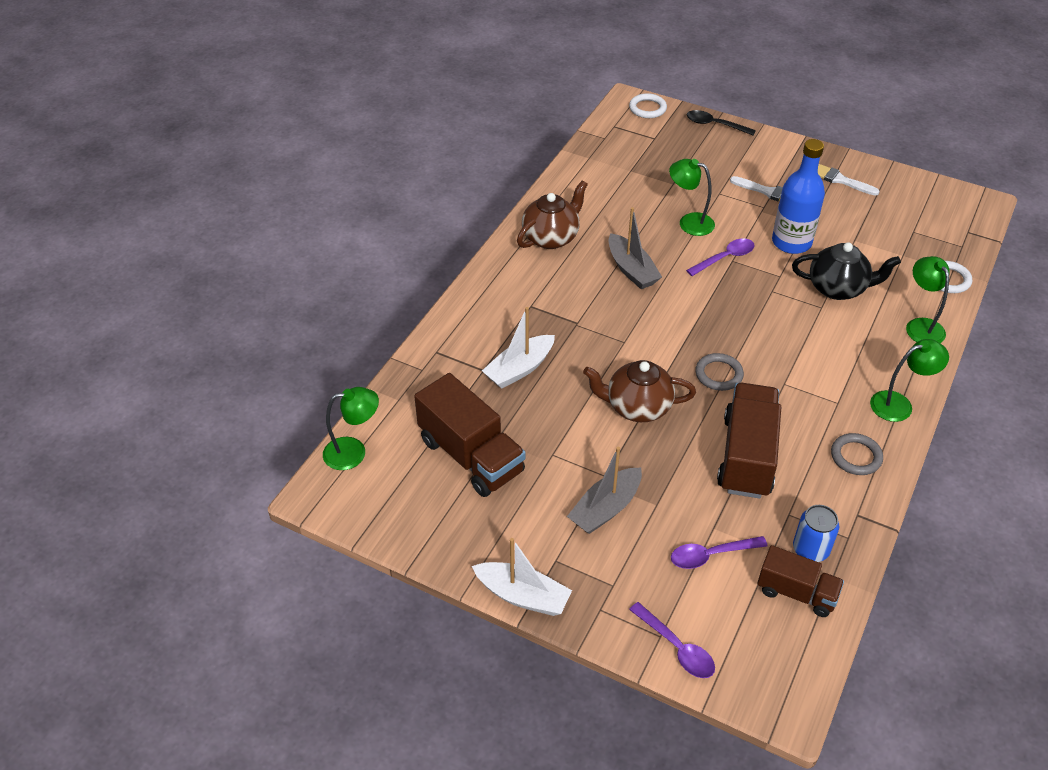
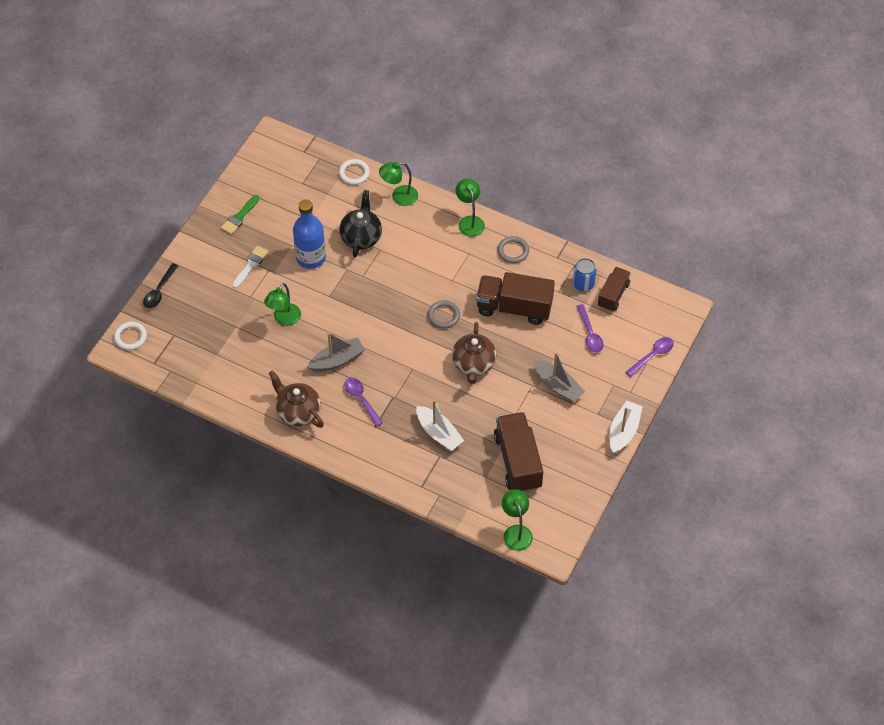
camera: 90 degrees left, 10 degrees up
brown truck [414,373,526,497] -> brown truck turned 60 degrees counterclockwise [494,412,543,492]
purple spoon [686,238,755,276] -> purple spoon moved to [344,377,383,426]
white brush [818,164,880,196] -> green brush [221,195,259,234]

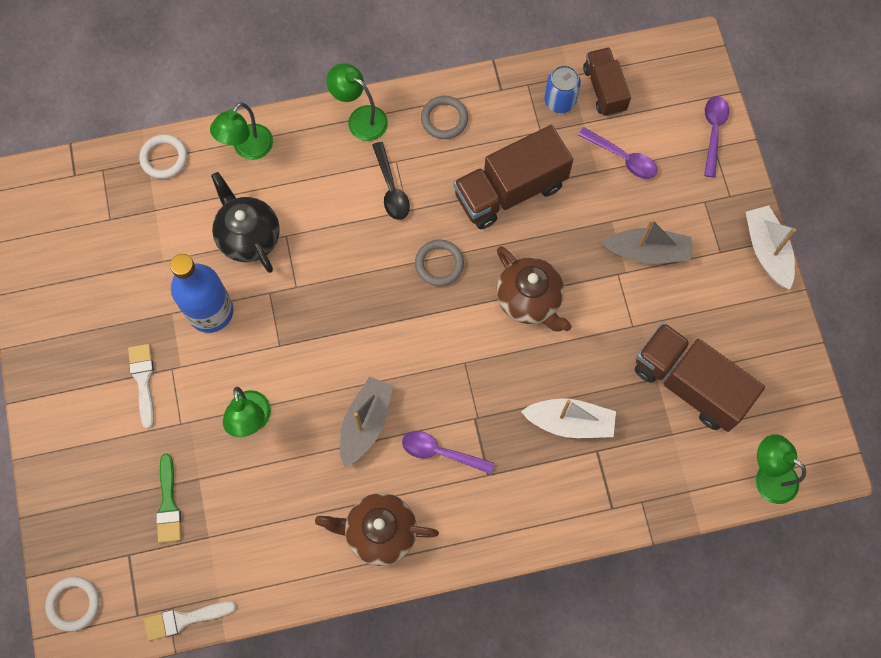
camera: 40 degrees left, 15 degrees up
black spoon [143,263,178,308] -> black spoon moved to [372,142,410,220]
green brush [221,195,259,234] -> green brush moved to [156,453,181,543]
none -> white brush [144,601,236,641]

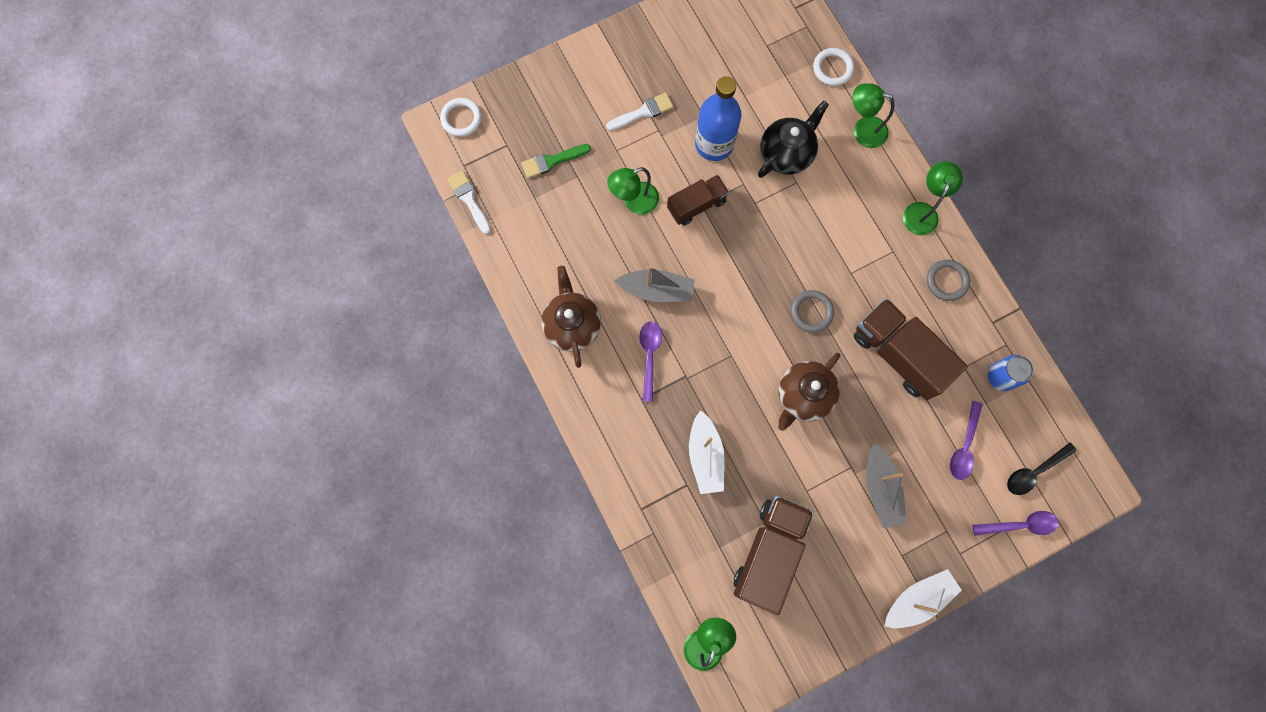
camera: 75 degrees right, 5 degrees up
black spoon [372,142,410,220] -> black spoon moved to [1007,443,1076,495]
brown truck [583,47,631,117] -> brown truck moved to [667,175,729,225]

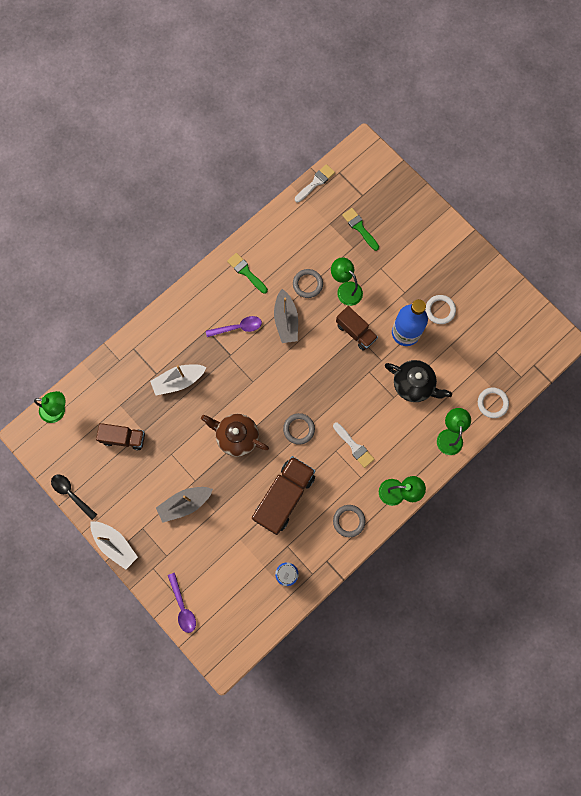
camera: 75 degrees right, 0 degrees up
white ring [440,98,482,137] -> white ring moved to [425,295,456,324]
brown teapot [541,266,601,368] -> green brush [227,253,268,294]
white brush [606,92,674,131] -> white brush moved to [333,423,374,468]
brown truck [734,496,814,615] -> brown truck [96,423,145,450], size x0.61
purple spoon [950,401,983,480] -> none
black spoon [1007,443,1076,495] -> black spoon moved to [51,474,97,520]
none -> grey ring [293,269,323,298]

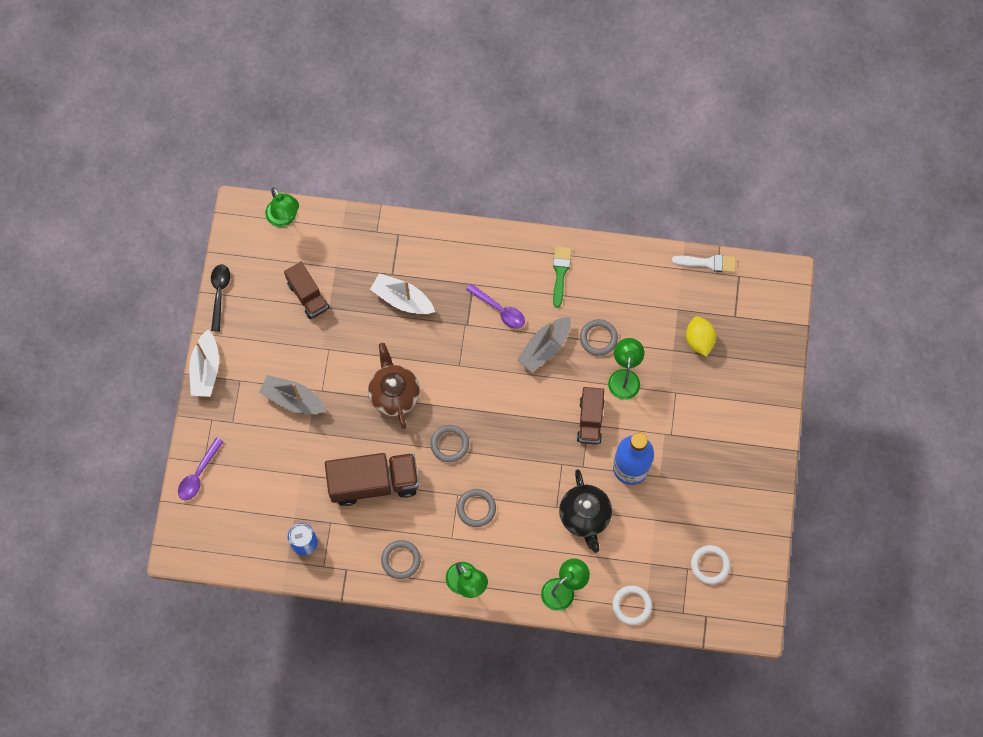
camera: 50 degrees right, 5 degrees down
white brush [333,423,374,468] -> grey ring [457,489,496,527]
green brush [342,208,379,251] -> yellow lemon [686,316,716,357]
white ring [425,295,456,324] -> white ring moved to [691,545,730,584]

